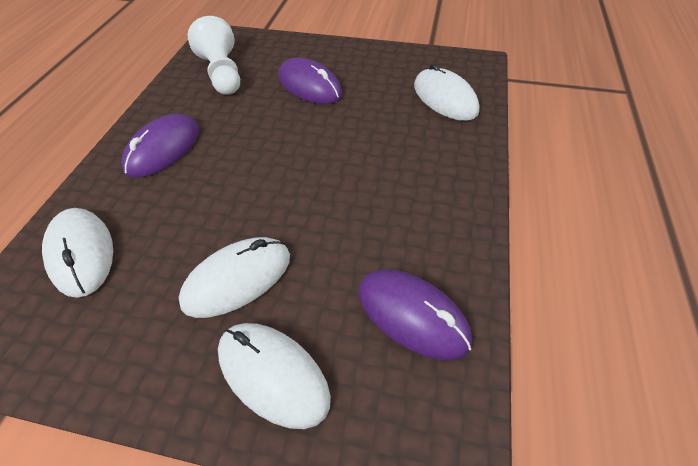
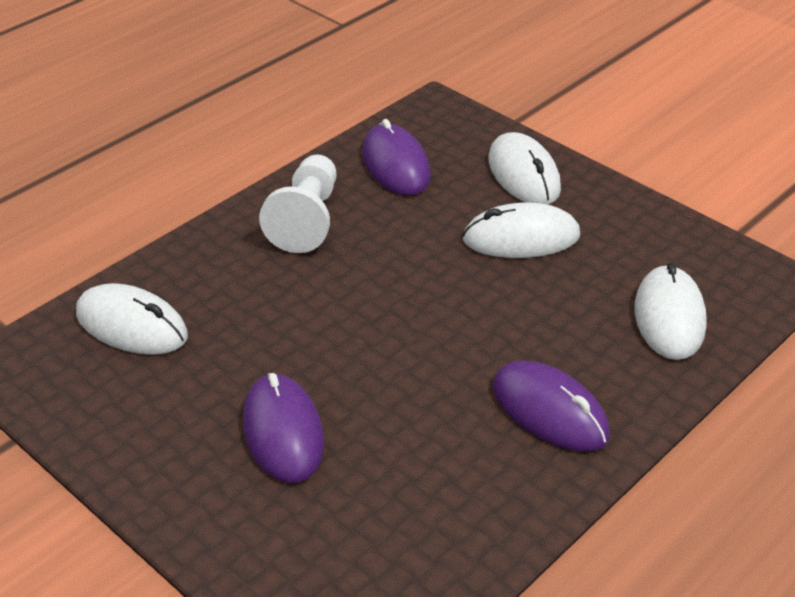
camera: 150 degrees left, 10 degrees down
purple mouse [121,114,199,178] -> purple mouse turned 75 degrees clockwise [493,361,610,452]
white pawn [187,16,240,95] -> white pawn moved to [259,154,336,253]
white mouse [414,64,479,121] -> white mouse turned 60 degrees counterclockwise [76,283,188,355]

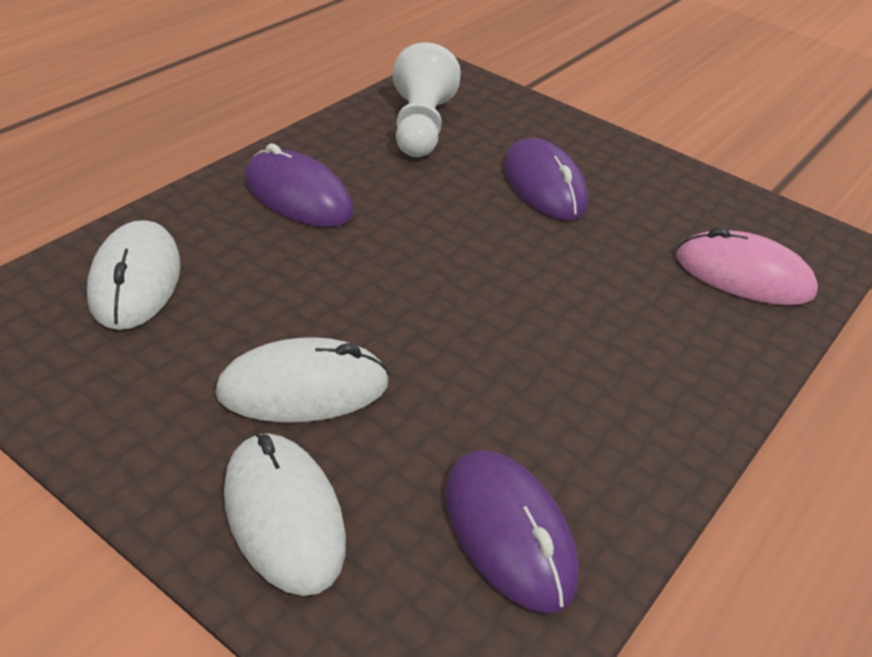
camera: 170 degrees right, 0 degrees up
white mouse [76,283,188,355] -> pink mouse [677,227,818,305]
white pawn [259,154,336,253] -> white pawn moved to [393,42,461,157]

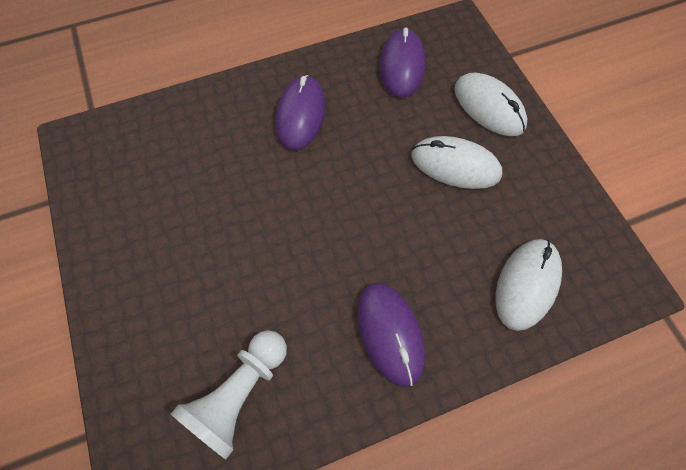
camera: 145 degrees left, 25 degrees up
white mouse [224,433,346,596] -> white mouse turned 45 degrees counterclockwise [454,73,527,136]
purple mouse [504,138,588,220] -> purple mouse moved to [275,75,326,150]
pink mouse [677,227,818,305] -> none

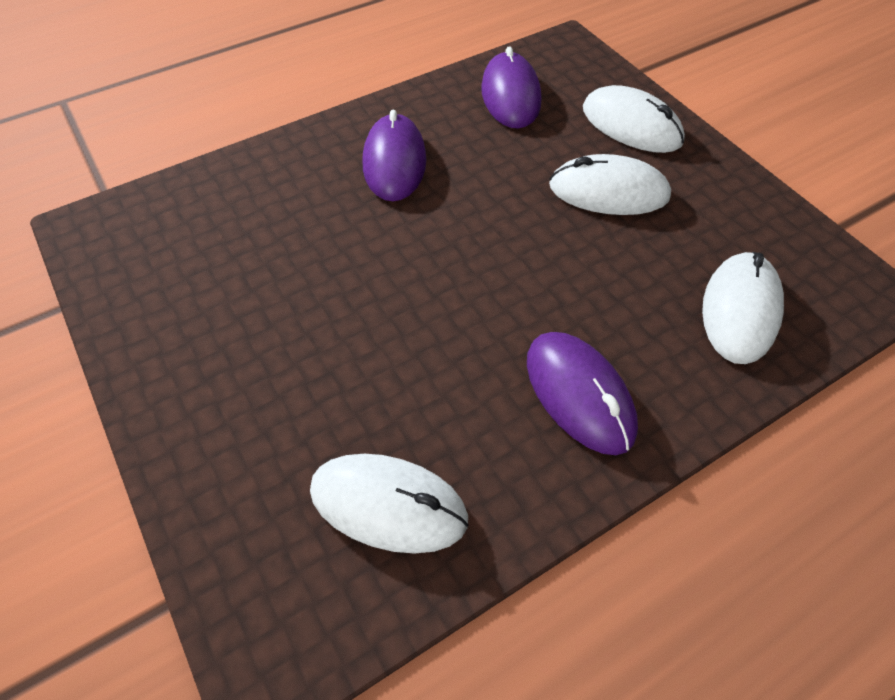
camera: 10 degrees left, 10 degrees down
white pawn [171,330,287,460] -> white mouse [310,454,469,554]

